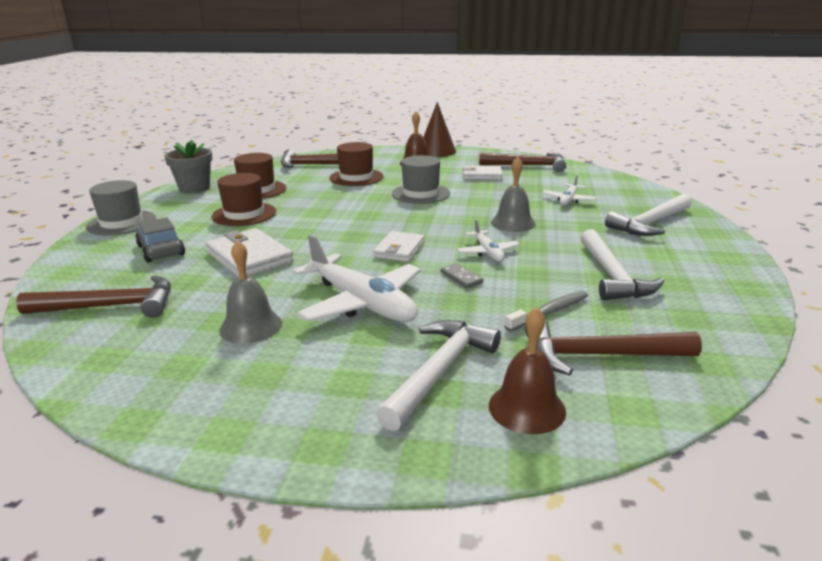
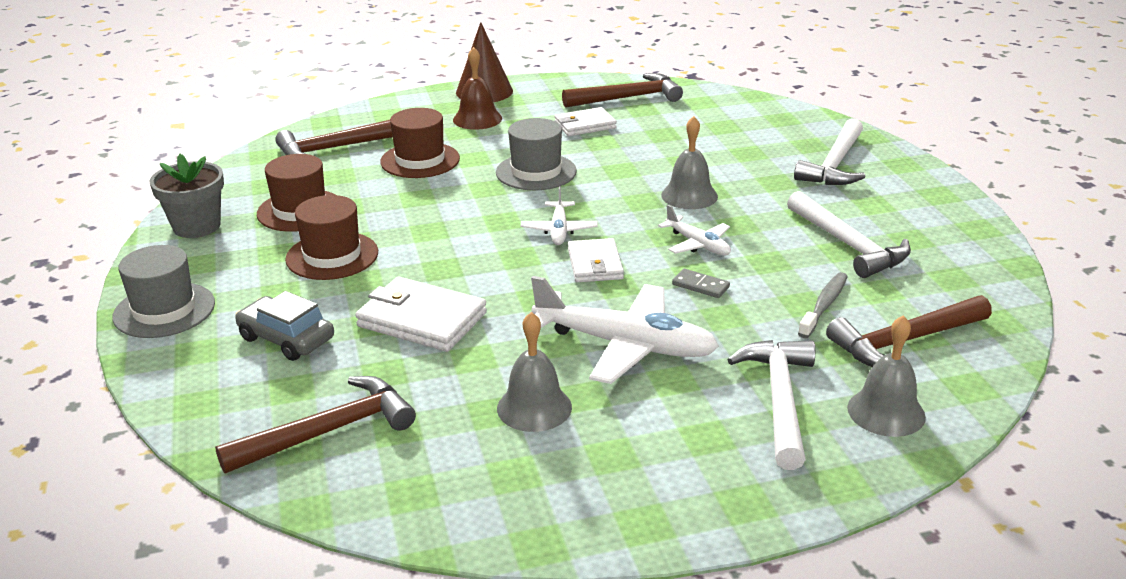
camera: 25 degrees left, 5 degrees up
brown bell [489,307,566,434] -> grey bell [847,315,926,437]
white plane [542,174,596,206] -> white plane moved to [521,187,598,245]

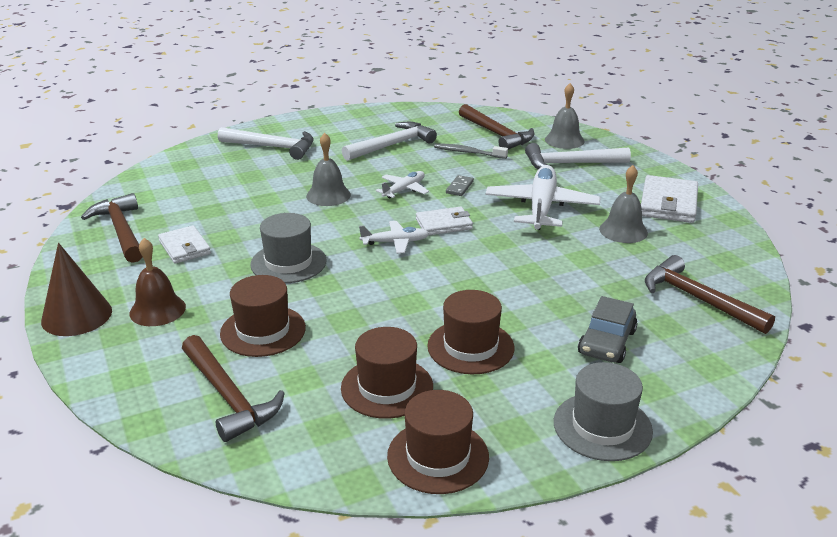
camera: 100 degrees left, 0 degrees up
grey flower pot [150,154,224,238] -> brown hat [387,390,489,494]
white wallet [355,277,487,352] -> white wallet moved to [641,175,698,223]

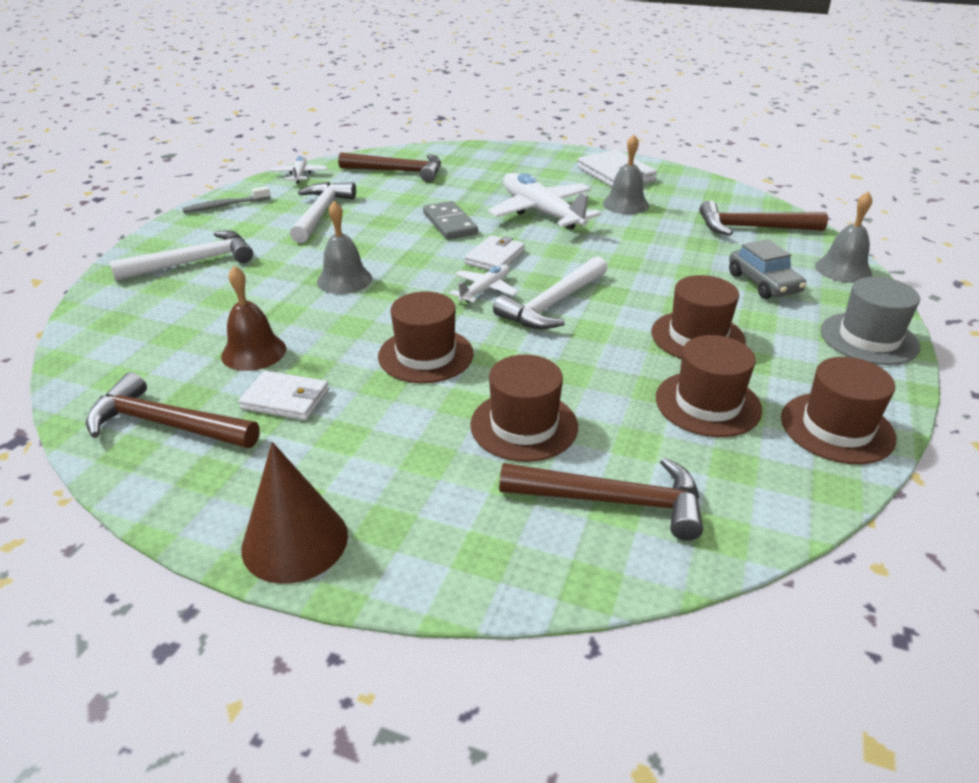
camera: 45 degrees left, 5 degrees up
brown bell [130,238,186,326] -> brown bell moved to [221,266,286,371]
grey hat [250,213,327,283] -> brown hat [378,292,474,383]
white plane [375,171,429,198] -> white plane moved to [271,155,327,184]
grey toothbrush [434,143,508,159] -> grey toothbrush moved to [182,187,271,213]
grey domino [446,175,474,196] -> grey domino [423,201,478,240], size x1.74
white hammer [525,143,631,170] -> white hammer moved to [493,256,607,329]
grey bell [545,83,584,149] -> grey bell moved to [815,192,872,283]

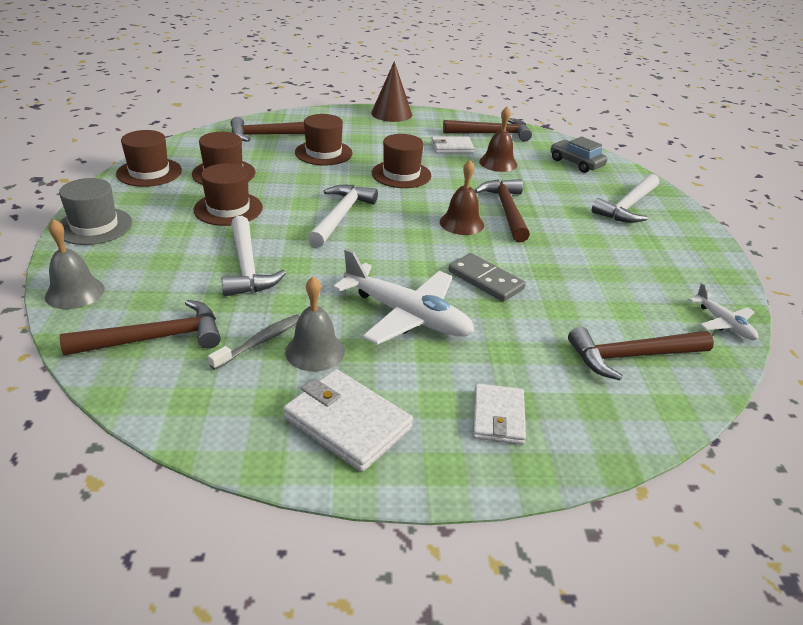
camera: 155 degrees right, 0 degrees up
grey toothbrush [182,187,271,213] -> grey toothbrush moved to [208,314,300,370]
white hammer [290,182,356,243] -> white hammer moved to [221,216,286,296]
grey bell [317,201,372,294] -> brown hammer [474,179,530,242]
white plane [450,264,519,303] -> none
white wallet [464,235,525,270] -> white wallet moved to [473,383,526,445]
grey car [729,239,806,299] -> grey car moved to [550,136,607,173]
none -> brown bell [440,160,484,235]

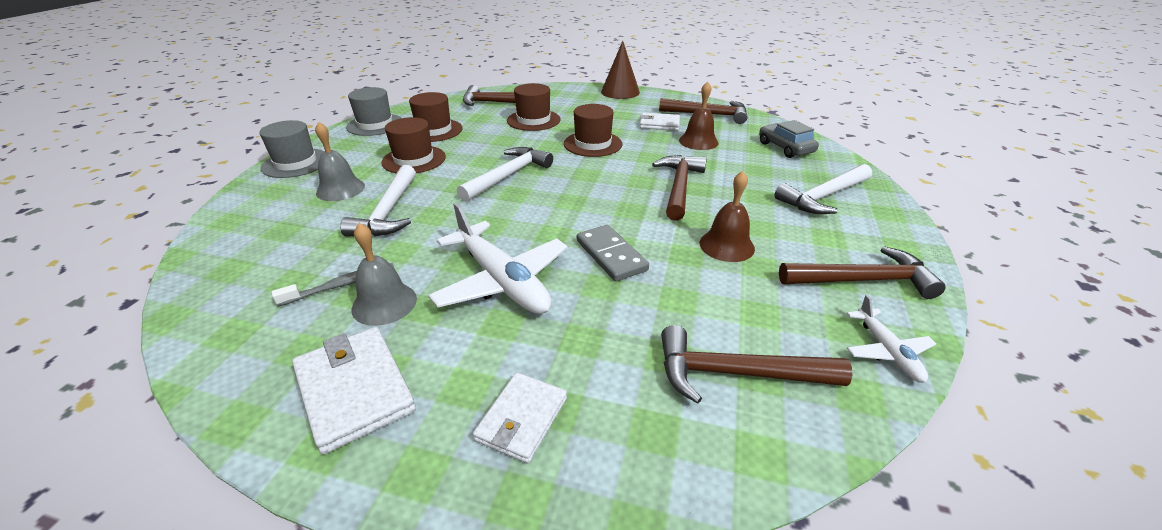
camera: 20 degrees right, 0 degrees up
grey bell [45,219,104,309] -> grey bell moved to [315,122,365,201]
brown hammer [60,300,221,355] -> brown hammer moved to [779,246,946,299]
brown hat [116,130,182,187] -> grey hat [346,87,401,136]
brown bell [440,160,484,235] -> brown bell moved to [700,171,755,262]

